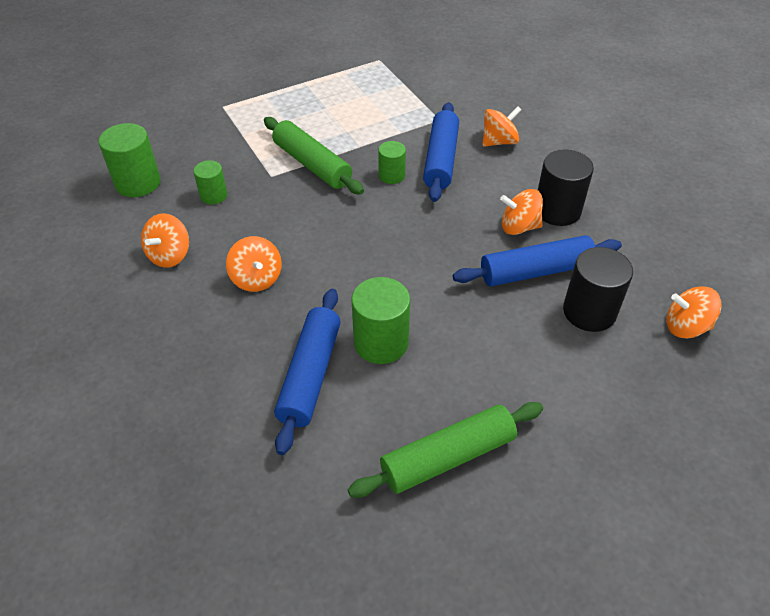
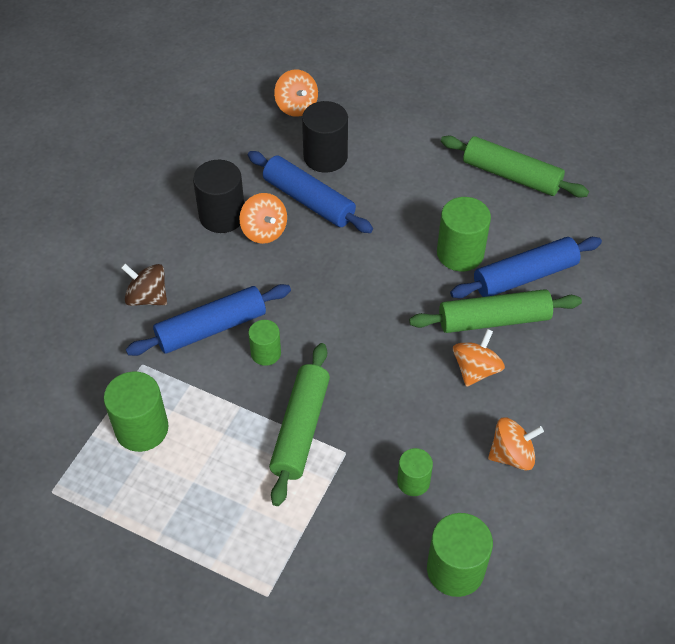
camera: 125 degrees left, 5 degrees up
orange spinning top [482,106,522,147] -> brown spinning top [121,264,167,306]
none -> green cylinder [104,372,169,452]
none -> green rolling pin [409,289,582,333]

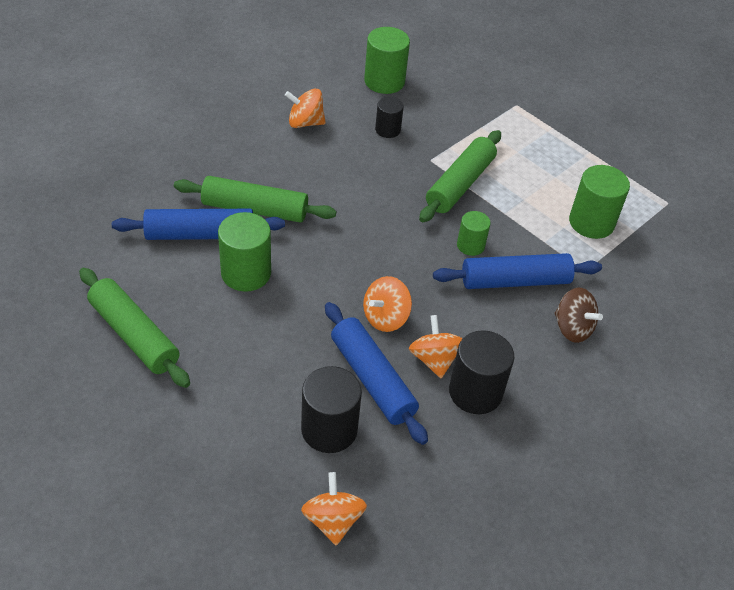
camera: 165 degrees left, 5 degrees down
green cylinder [397,448,433,496] -> black cylinder [375,97,404,138]
orange spinning top [453,329,505,387] -> orange spinning top moved to [363,276,412,332]

